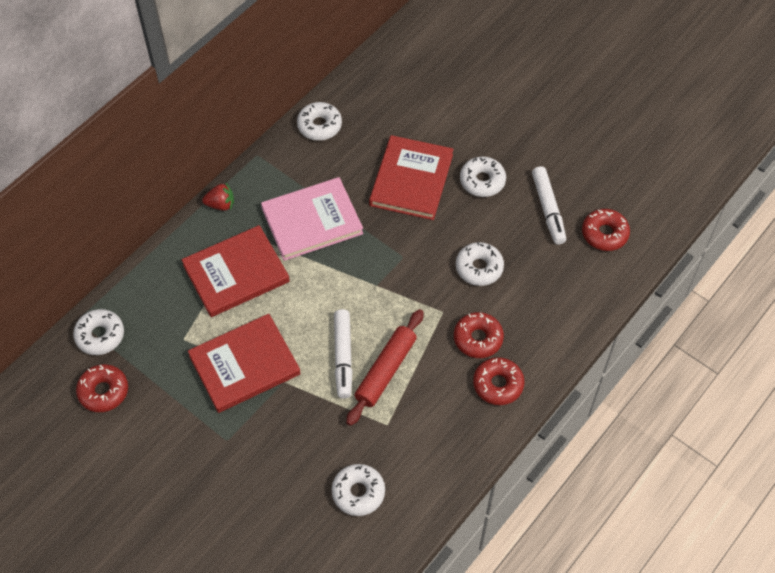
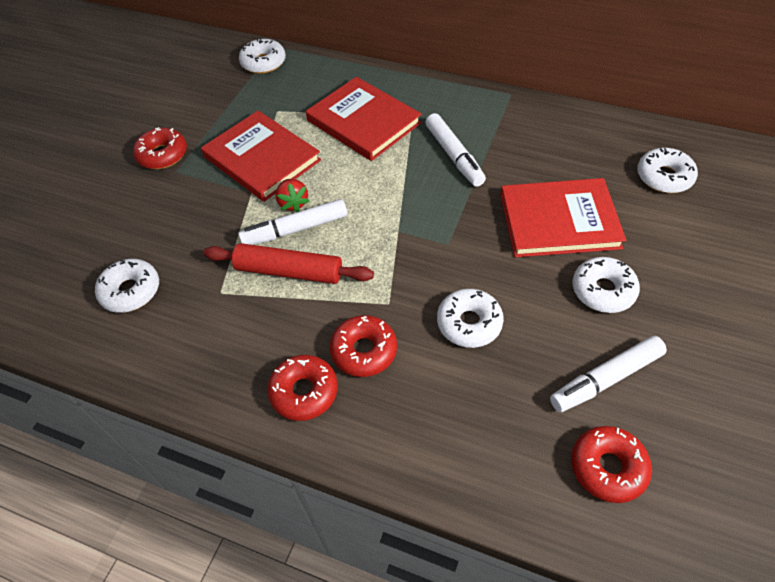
camera: 75 degrees right, 5 degrees down
red donut [76,364,128,412] -> red donut moved to [133,127,187,169]
red strawberry [202,183,234,211] -> red strawberry moved to [275,179,309,212]
pink book [261,177,363,261] -> white marker [425,113,486,187]
white donut [297,102,342,141] -> white donut moved to [637,148,698,193]

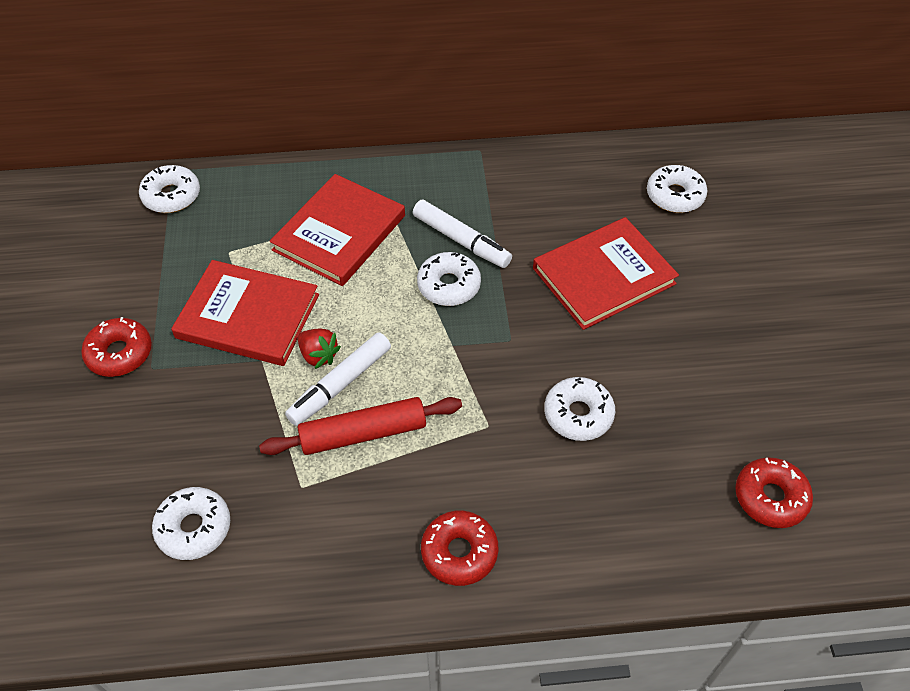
camera: 30 degrees left, 0 degrees up
red book [306,77,422,161] -> red book turned 75 degrees counterclockwise [270,174,405,286]
red donut [330,315,397,377] -> none
white marker [550,336,667,412] -> none
white donut [573,257,640,313] -> white donut moved to [417,252,481,306]

